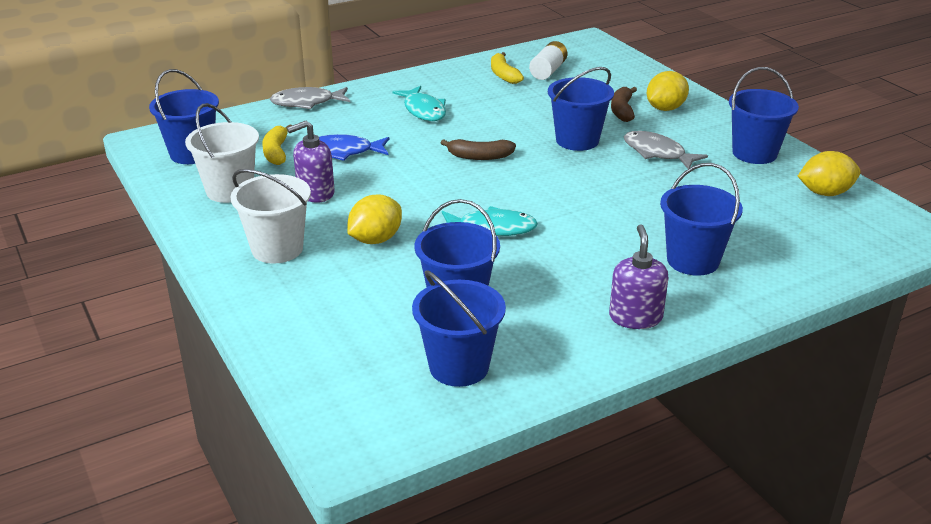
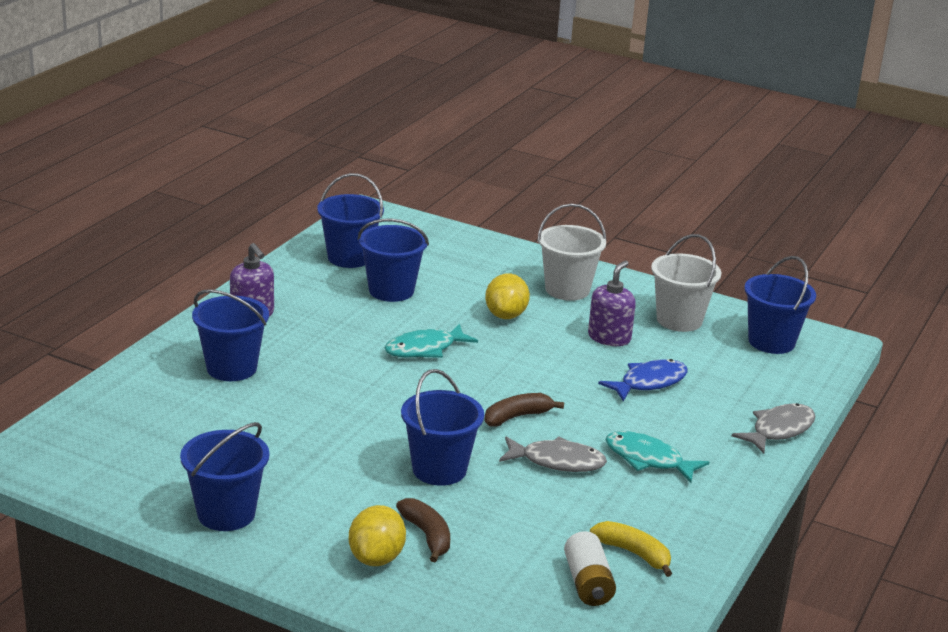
camera: 145 degrees right, 5 degrees down
yellow banana [262,124,292,165] -> none
grey fish [624,131,708,169] -> grey fish moved to [499,436,607,472]
yellow lemon [798,151,861,196] -> none

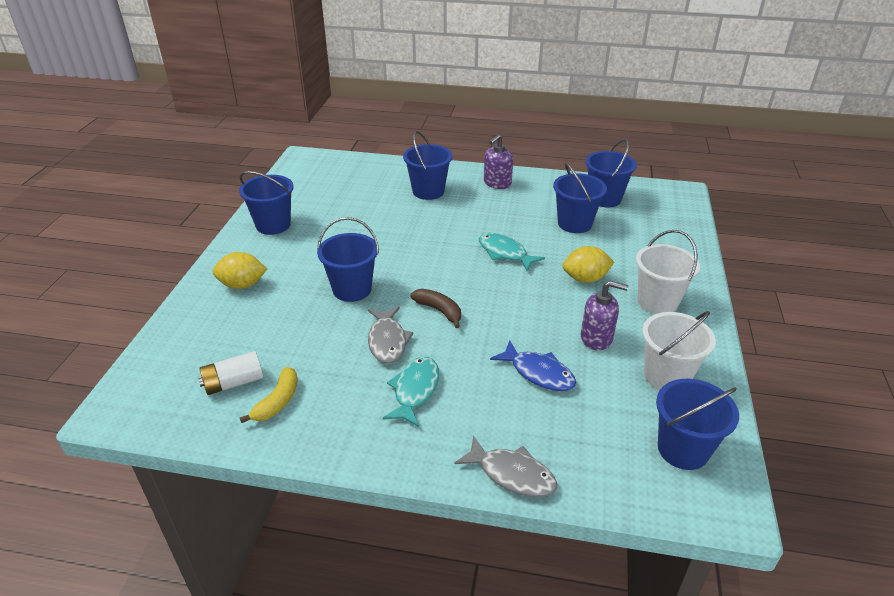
camera: 75 degrees right, 10 degrees up
brown banana [396,498,450,562] -> none

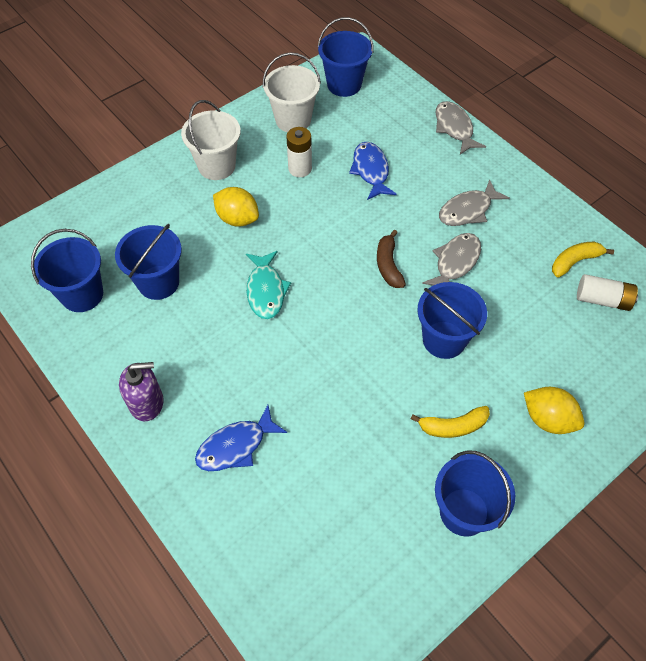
camera: 140 degrees left, 20 degrees up
turquoise fish [383,357,439,427] -> grey fish [439,179,510,226]
blue bucket [403,131,452,200] -> blue fish [195,405,287,471]
purple soap dispenser [581,281,628,351] -> white battery [286,127,312,177]
none -> yellow banana [411,406,490,438]

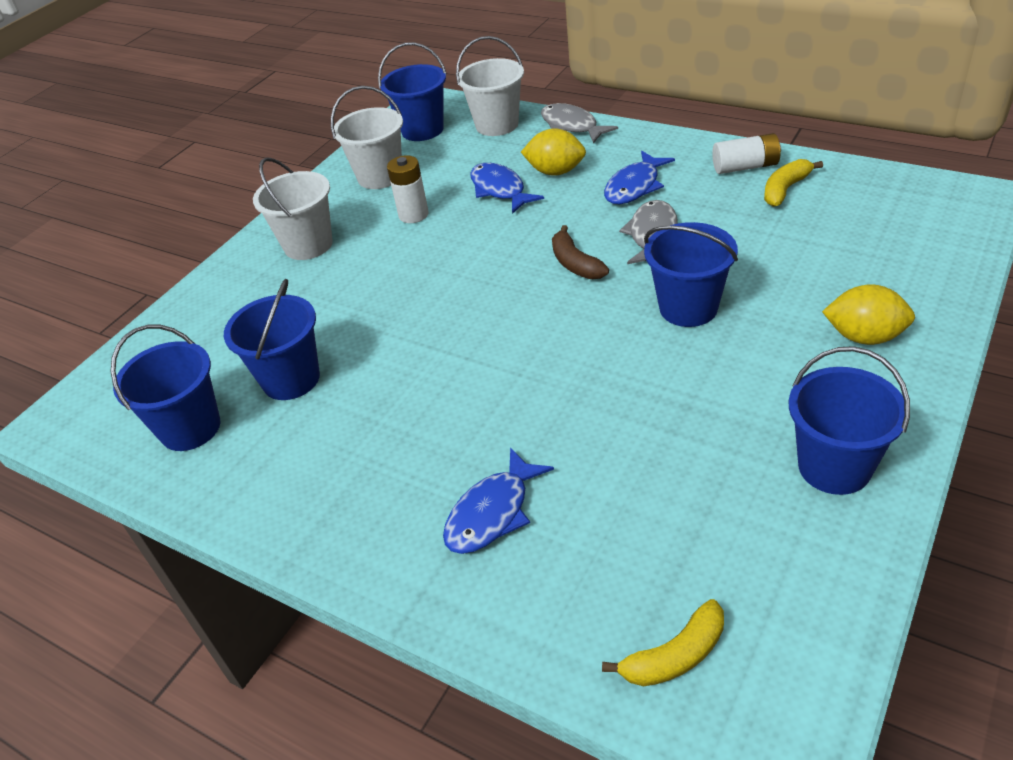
camera: 15 degrees left, 15 degrees down
purple soap dispenser [119,362,163,421] -> none
yellow lemon [213,187,259,227] -> yellow lemon moved to [521,128,586,176]
turquoise fish [246,251,291,319] -> none
yellow banana [411,406,490,438] -> yellow banana moved to [602,599,724,686]
grey fish [439,179,510,226] -> blue fish [604,151,675,204]
white battery [577,274,638,311] -> white battery moved to [712,133,781,174]
none -> white bucket [456,36,524,136]

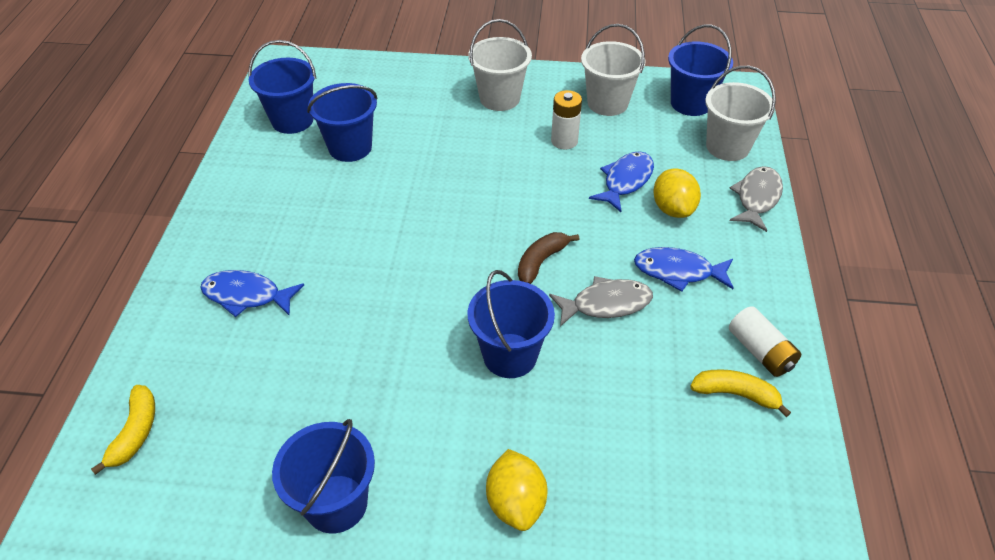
camera: 60 degrees right, 5 degrees up
yellow banana [602,599,724,686] -> yellow banana turned 120 degrees counterclockwise [91,385,155,475]

